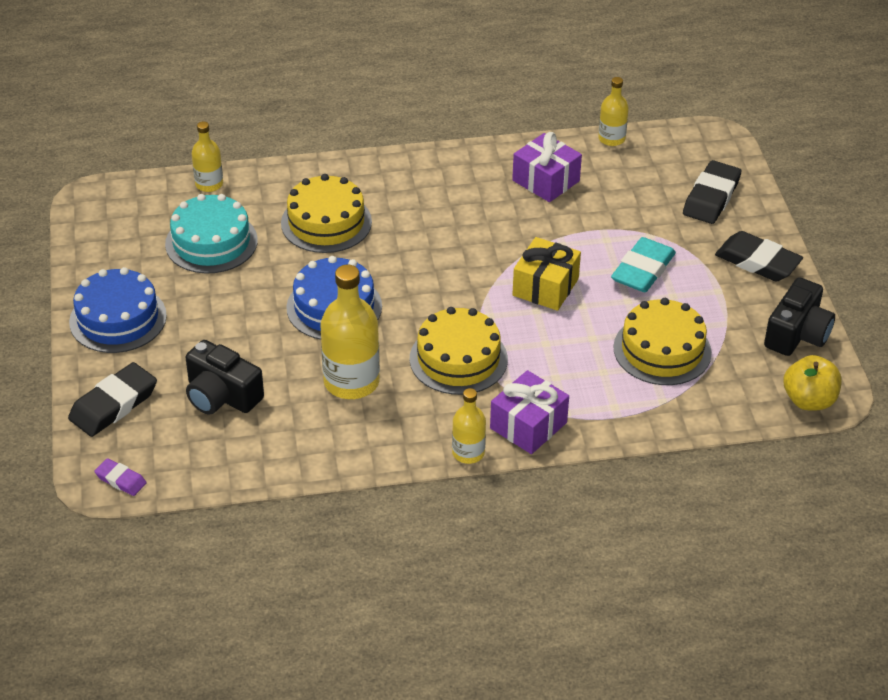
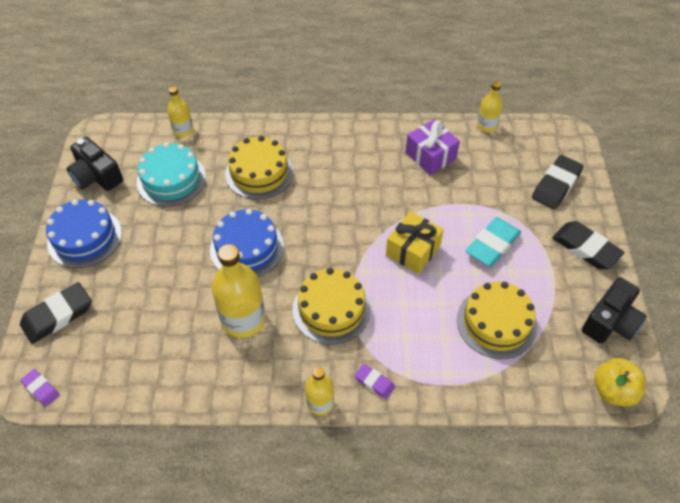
camera: 10 degrees right, 10 degrees up
black camera [186,340,264,415] -> black camera moved to [67,137,123,191]
purple gift [490,370,569,454] -> purple eraser [354,364,395,399]

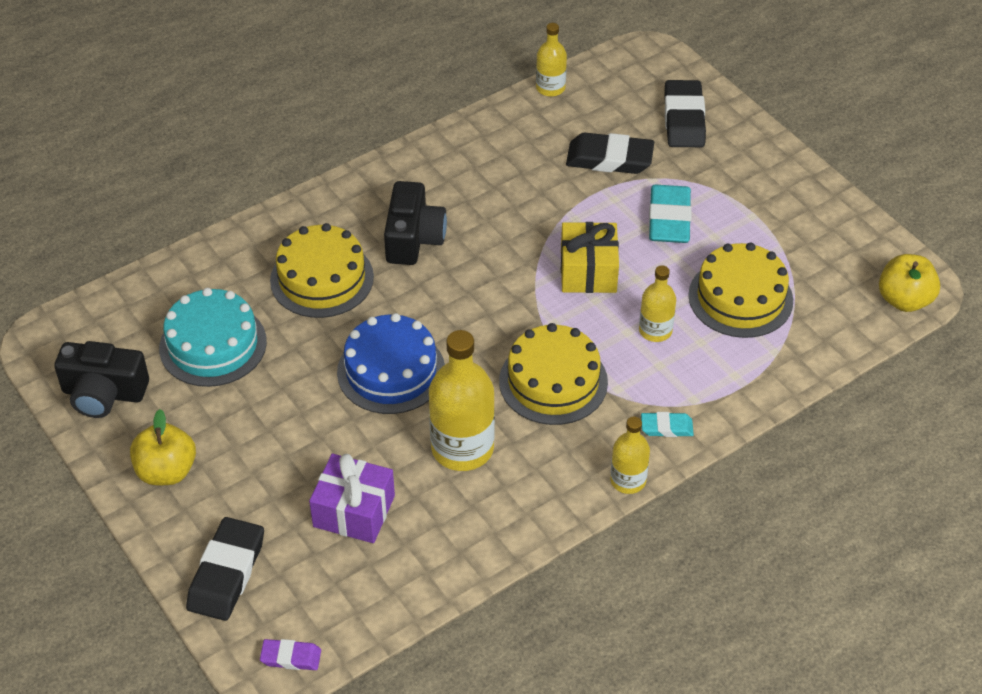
camera: 35 degrees left, 5 degrees down
blue cake [46,199,122,268] -> yellow apple [130,409,196,485]
yellow bottle [167,86,194,137] -> yellow bottle moved to [639,265,676,342]
purple eraser [354,364,395,399] -> turquoise eraser [641,412,694,437]
purple gift [405,119,460,175] -> purple gift moved to [309,454,395,543]
black eraser [552,221,625,270] -> black eraser moved to [566,133,654,174]
black camera [582,277,647,344] -> black camera moved to [384,181,447,265]

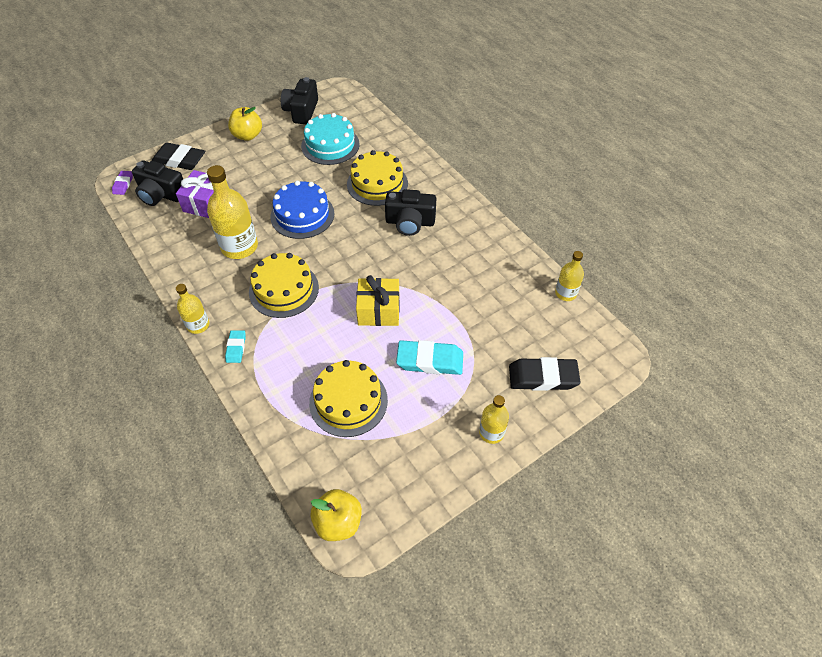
camera: 90 degrees right, 5 degrees up
black eraser [566,133,654,174] -> none
yellow bottle [639,265,676,342] -> yellow bottle moved to [479,395,509,444]
none -> black camera [132,160,183,206]

